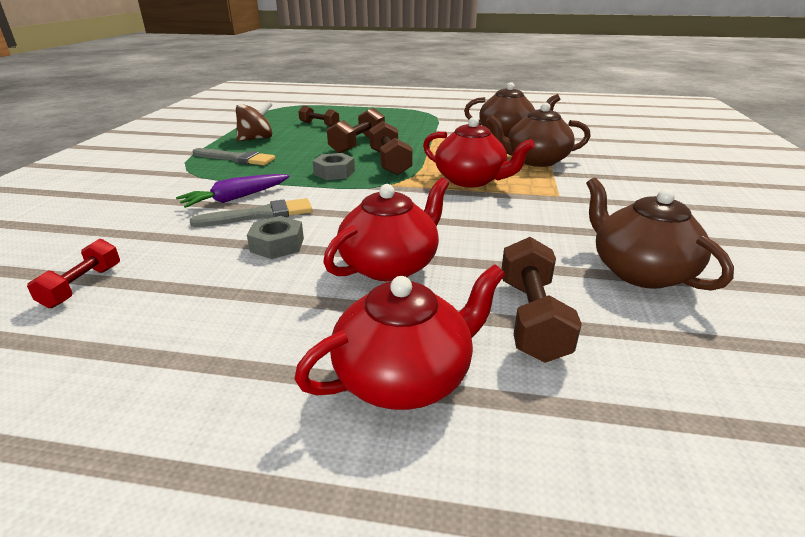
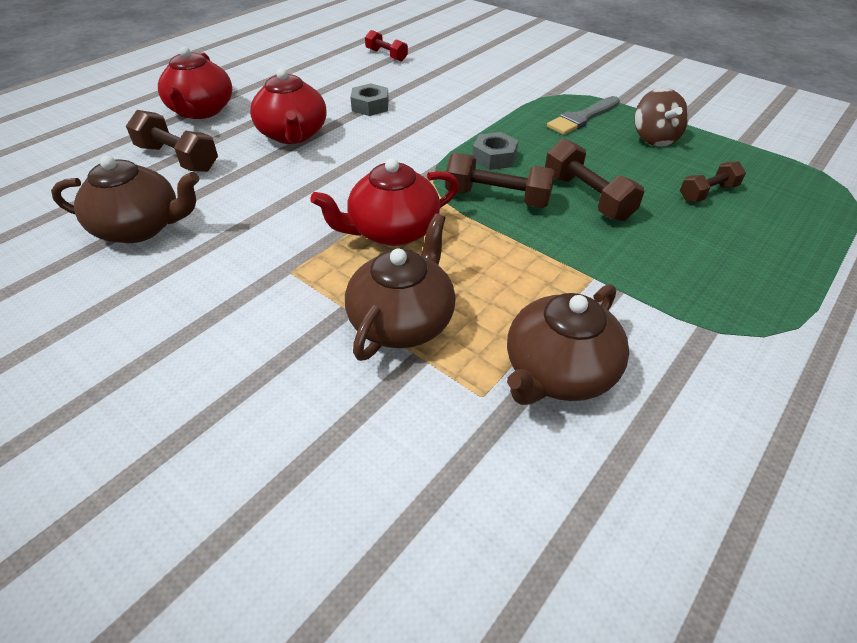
camera: 120 degrees right, 15 degrees up
purple carrot [176,174,290,208] -> none
grey brush [190,198,313,227] -> none

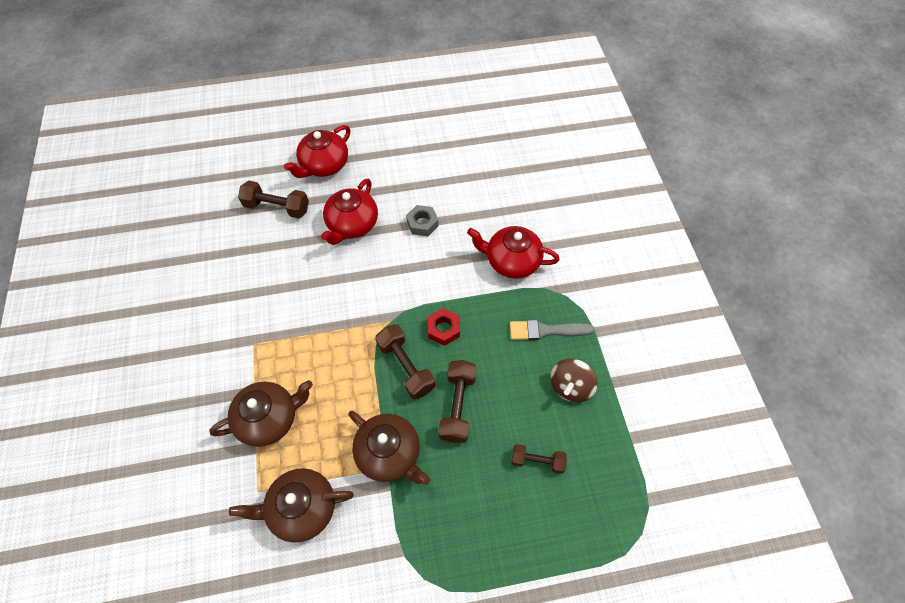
camera: 40 degrees right, 15 degrees up
brown teapot [51,155,199,243] -> brown teapot moved to [348,411,430,485]
brown dumbbell [126,110,218,172] -> brown dumbbell turned 60 degrees counterclockwise [238,181,309,218]
red teapot [310,158,459,246] -> red teapot moved to [467,226,559,279]
red dumbbell [365,30,408,62] -> none
grey nut [472,132,518,170] -> red nut [428,308,460,346]

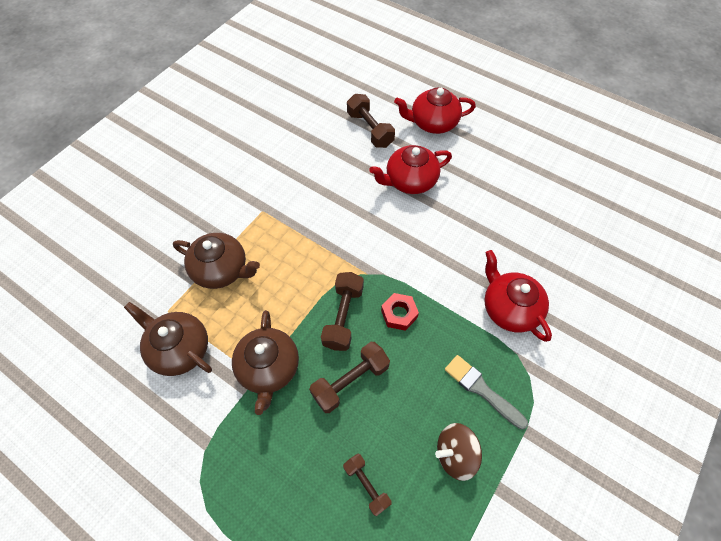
camera: 45 degrees right, 0 degrees up
grey nut [406,205,439,236] -> none

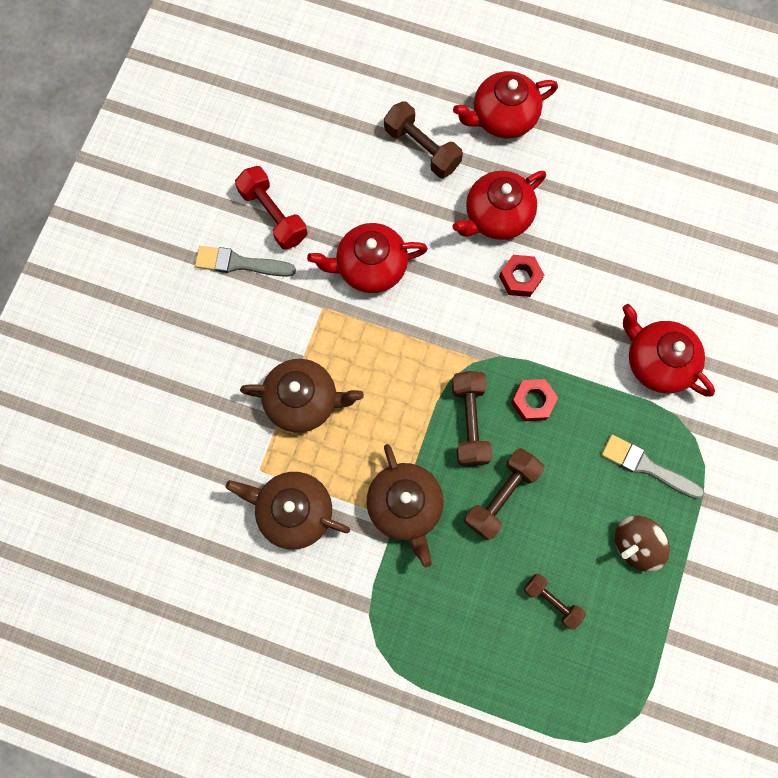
camera: 15 degrees left, 15 degrees up
none -> grey brush [195,246,296,277]
none -> red dumbbell [235,166,307,250]
none -> red teapot [307,223,428,293]
none -> red nut [499,255,544,297]

